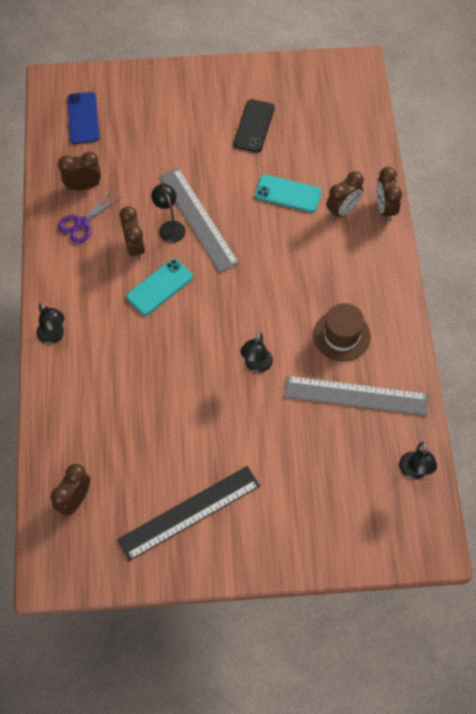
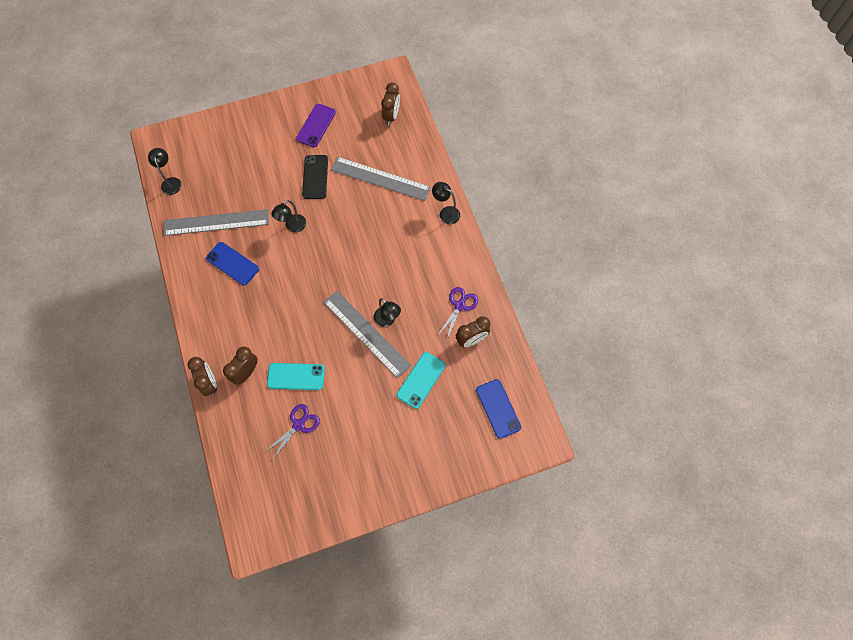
camera: 165 degrees right, 5 degrees up
black ruler [117,466,260,561] -> purple phone [296,104,336,147]
brown clock [120,206,145,260] -> none
turquoise phone [126,258,193,315] -> turquoise phone moved to [397,352,445,409]
black phone [234,99,275,153] -> black phone moved to [302,155,328,199]
black lamp [240,332,273,373] -> black lamp turned 150 degrees counterclockwise [271,200,306,232]
brown hat [313,303,371,362] -> blue phone [206,242,259,286]
none -> purple scissors [265,404,320,460]
none -> grey ruler [331,157,431,201]

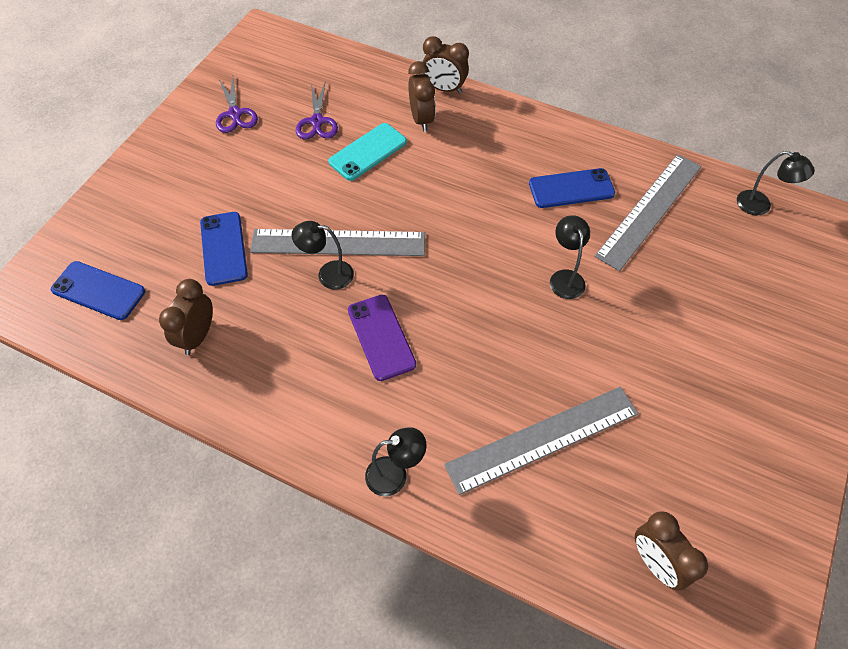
camera: 135 degrees right, 10 degrees down
purple phone [296,104,336,147] -> purple phone moved to [348,295,416,381]
black phone [302,155,328,199] -> none
turquoise phone [397,352,445,409] -> blue phone [200,212,248,286]
purple scissors [437,287,478,339] -> purple scissors moved to [216,76,258,133]

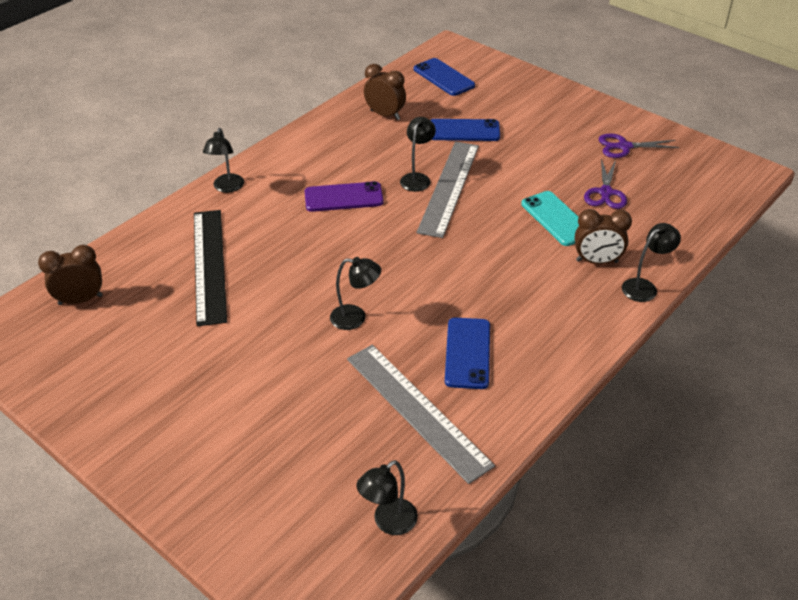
camera: 105 degrees right, 15 degrees down
blue phone [51,261,145,320] -> blue phone turned 75 degrees counterclockwise [414,58,475,96]
purple scissors [296,83,338,139] -> purple scissors turned 90 degrees counterclockwise [584,159,627,209]
brown clock [423,36,469,94] -> black lamp [622,223,681,302]
grey ruler [444,387,639,495] -> black ruler [194,210,227,326]

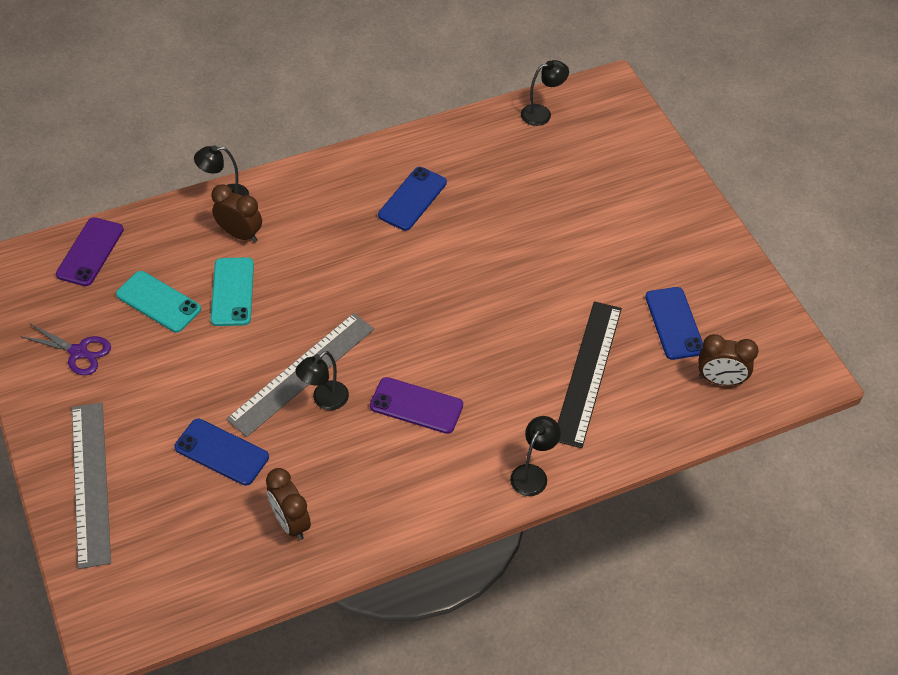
camera: 155 degrees left, 10 degrees up
black lamp [330,257,381,330] -> none
grey ruler [347,345,495,484] -> grey ruler moved to [72,402,111,569]
blue phone [414,58,475,96] -> blue phone moved to [645,287,703,360]
purple scissors [584,159,627,209] -> turquoise phone [116,271,201,333]
none -> purple phone [56,217,124,286]

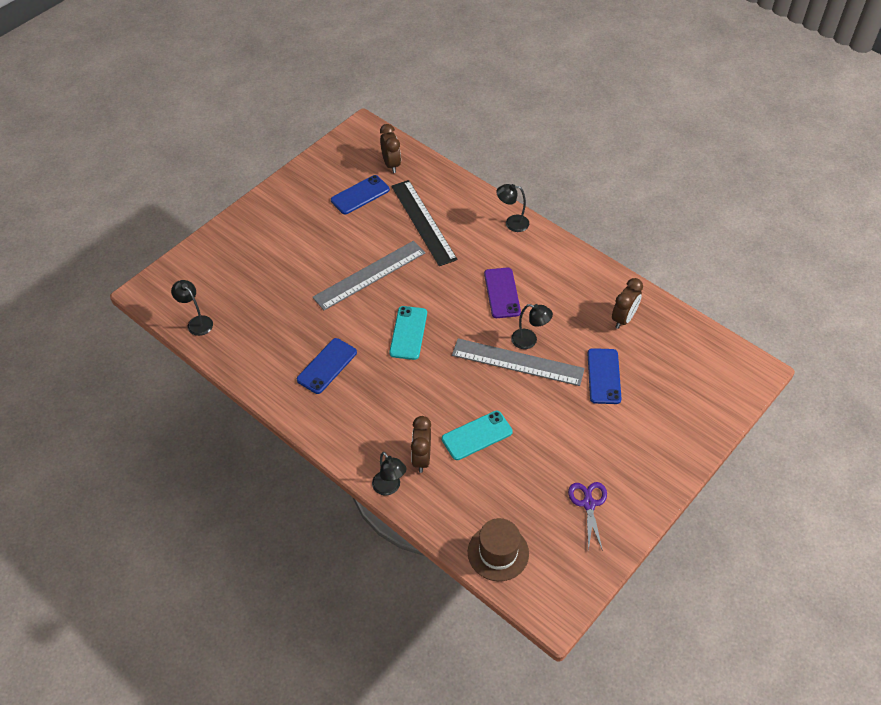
camera: 115 degrees left, 0 degrees up
purple phone [56,217,124,286] -> brown hat [468,518,529,581]
grey ruler [72,402,111,569] -> grey ruler moved to [312,241,425,310]
turquoise phone [116,271,201,333] -> turquoise phone moved to [389,306,427,360]
blue phone [378,167,447,231] -> blue phone turned 60 degrees counterclockwise [297,338,357,394]
black ruler [558,301,622,448] -> black ruler turned 75 degrees clockwise [391,180,458,266]

